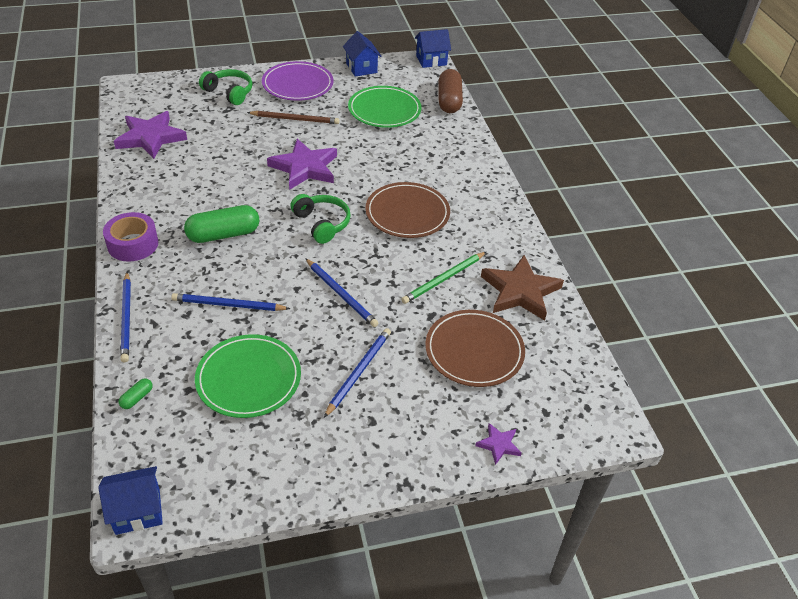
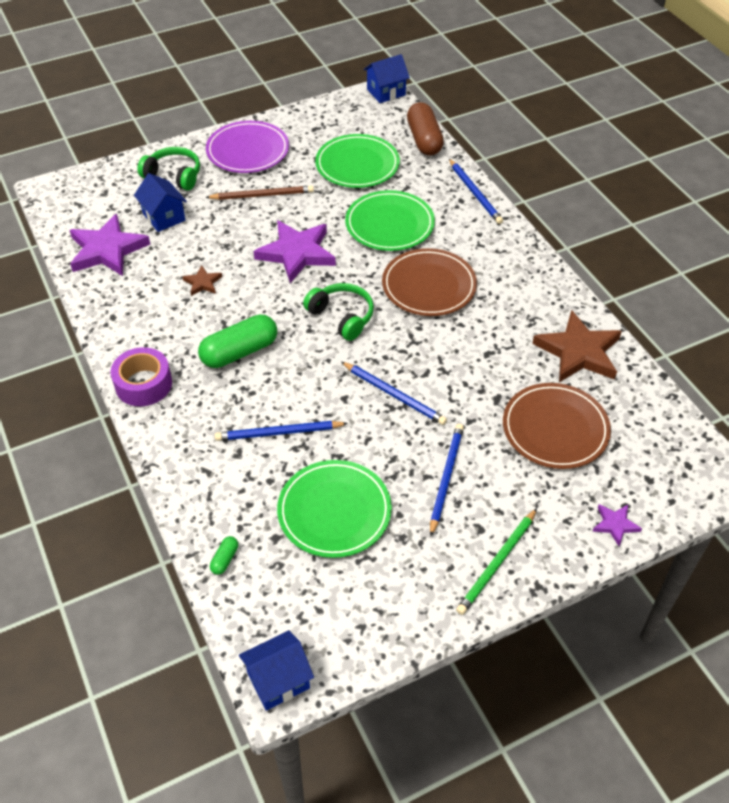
camera: 10 degrees left, 5 degrees up
blue pencil [120,272,131,362] -> blue pencil moved to [449,159,503,224]
blue house [343,31,381,77] -> blue house moved to [134,173,187,232]
green pencil [401,252,486,304] -> green pencil moved to [456,508,537,615]
none -> brown star [182,265,222,296]
none -> green plate [345,190,435,251]

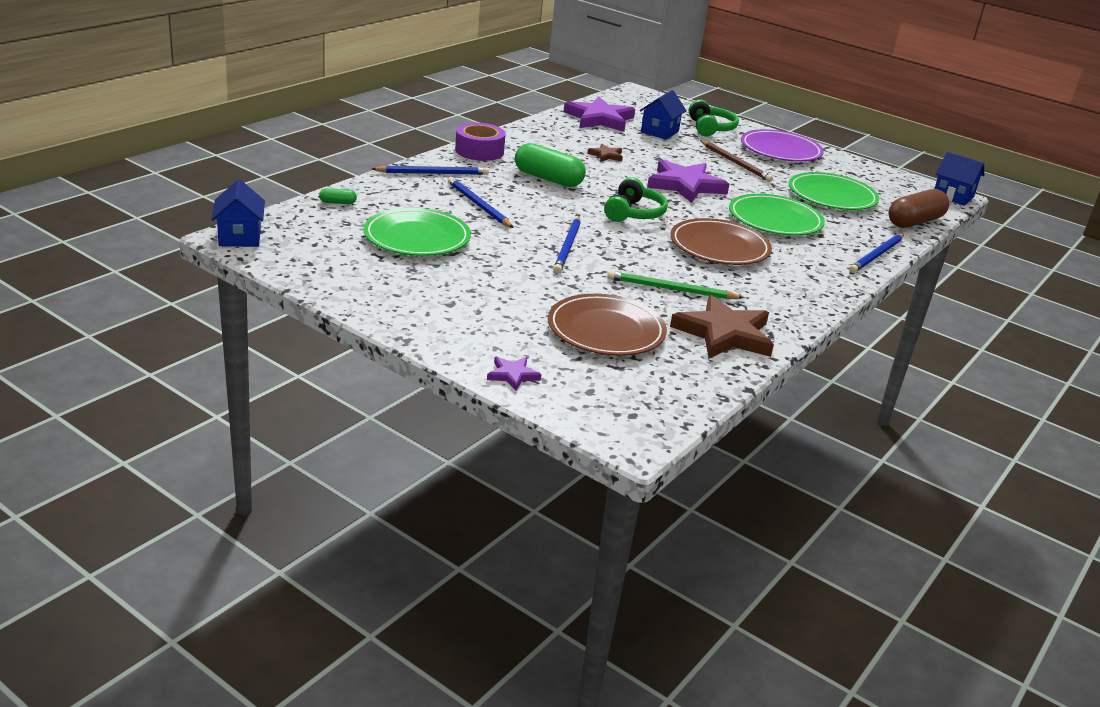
camera: 60 degrees right, 20 degrees down
blue house [239,630,314,711] -> blue house turned 45 degrees clockwise [211,179,265,247]
blue pencil [430,424,464,537] -> blue pencil moved to [372,166,489,175]
green pencil [456,508,537,615] -> green pencil moved to [607,271,744,299]

